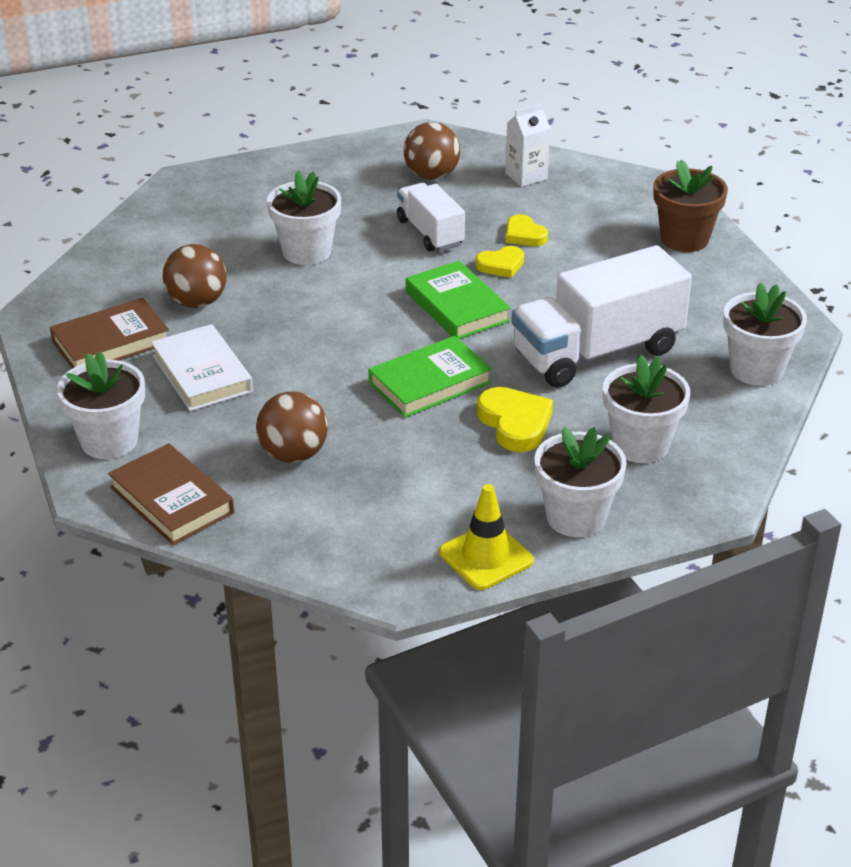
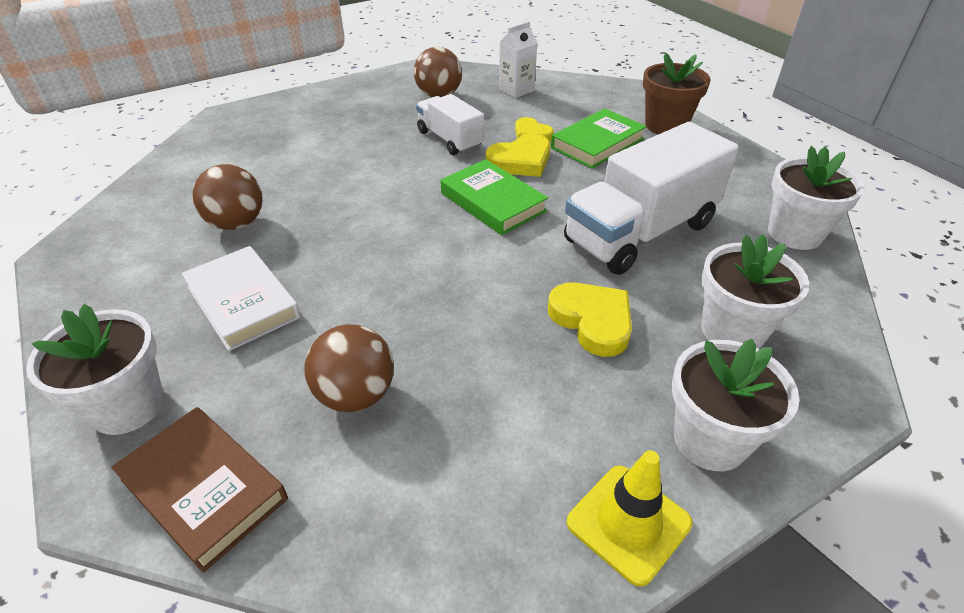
camera: 10 degrees left, 5 degrees up
brown book [50,298,169,369] -> none
white flower pot [267,171,341,265] -> none
green book [368,336,492,418] -> green book moved to [551,108,647,169]
yellow heart [475,246,524,278] -> yellow heart [486,134,550,177], size x1.53

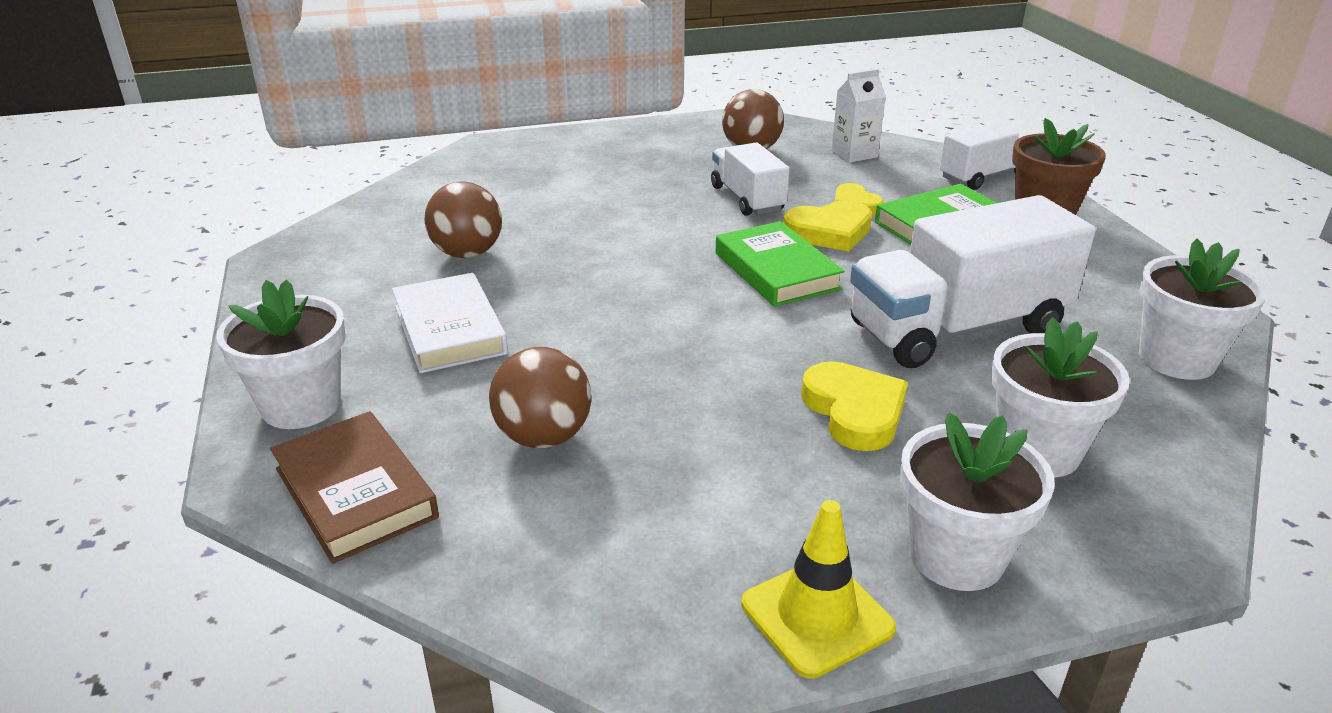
camera: 15 degrees right, 10 degrees down
none -> white truck [940,123,1026,190]

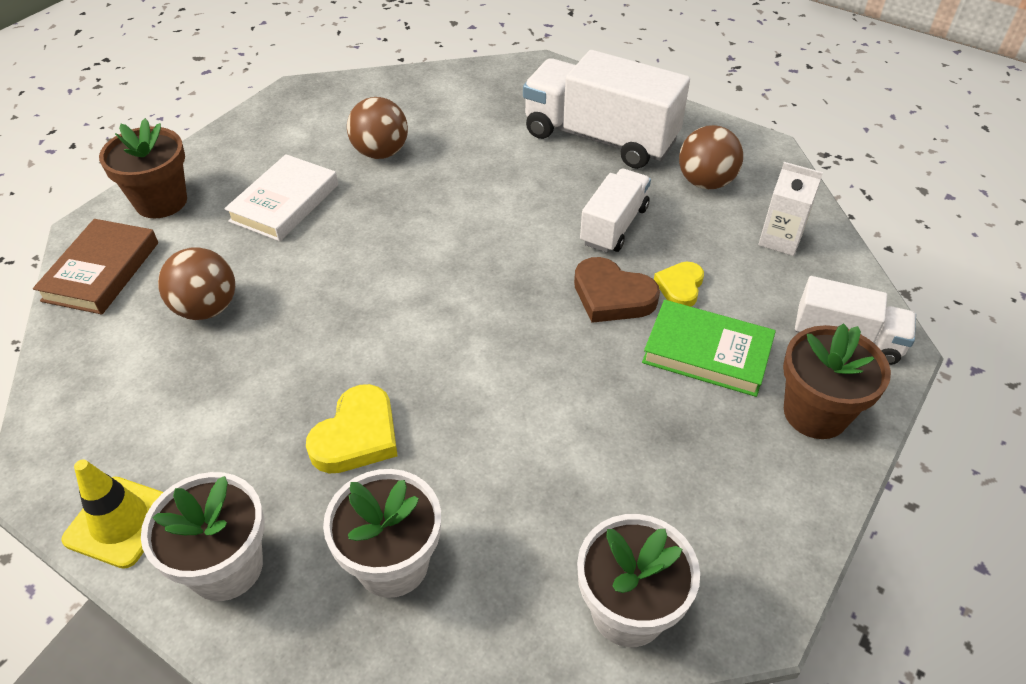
camera: 50 degrees right, 15 degrees up
white flower pot [216,280,346,429] -> brown flower pot [99,118,187,218]
green book [716,221,845,307] -> none
yellow heart [783,200,872,252] -> brown heart [574,257,660,323]
white truck [850,195,1096,368] -> white truck moved to [523,50,690,169]

